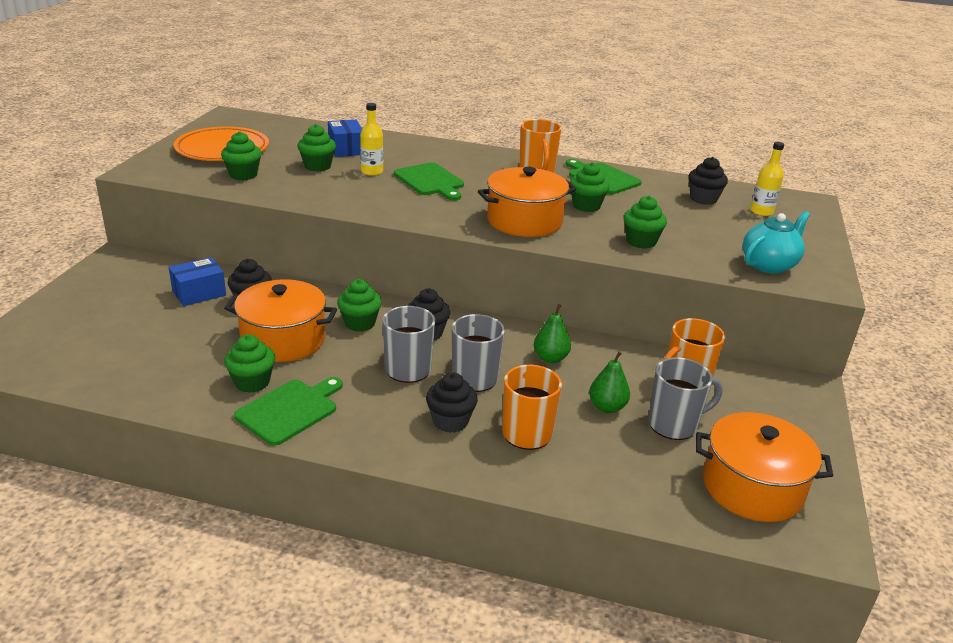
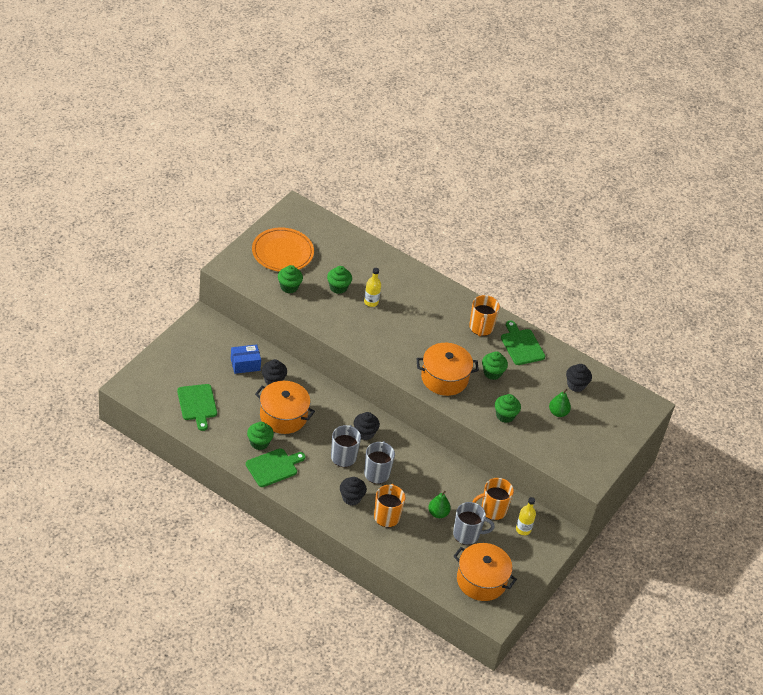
camera: 15 degrees right, 15 degrees up
blue box [328,120,362,157] -> none
green cupcake [337,279,382,332] -> none
green cutting board [394,163,464,201] -> green cutting board moved to [177,384,217,431]
green pear [534,304,571,363] -> green pear moved to [549,389,571,417]
turquoise teapot [743,211,810,274] -> none
yellow bottle [750,142,784,216] -> yellow bottle moved to [516,497,536,535]

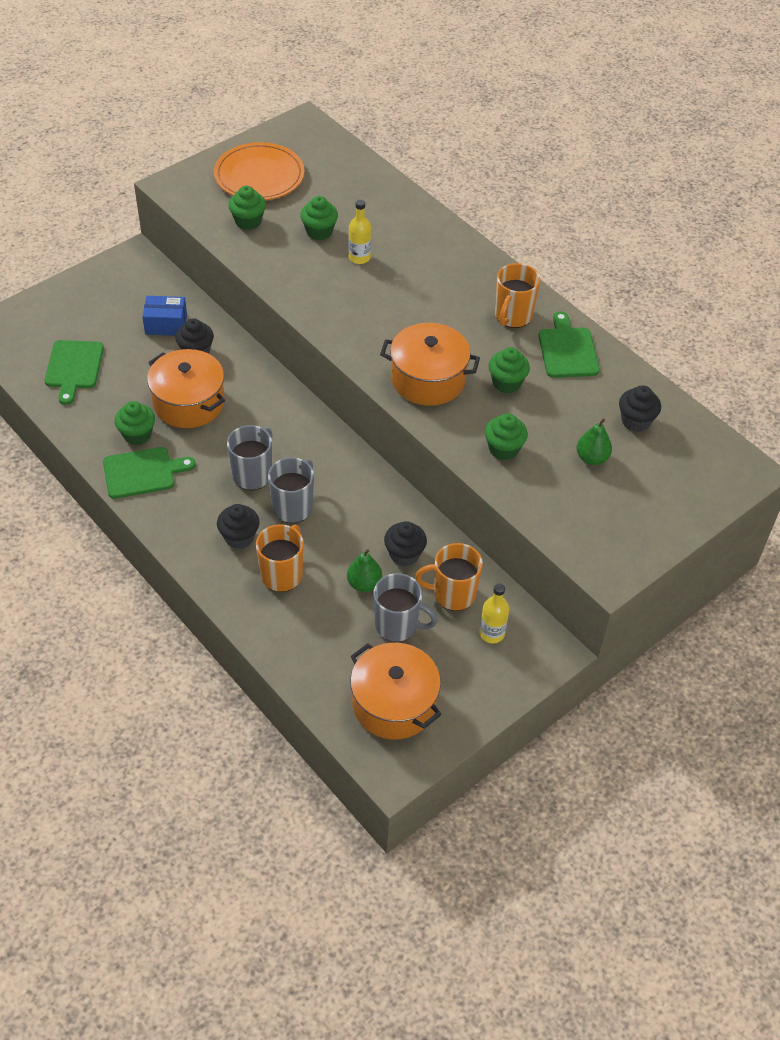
camera: 20 degrees right, 5 degrees up
black cupcake [354,412,380,440] -> black cupcake moved to [384,521,427,566]

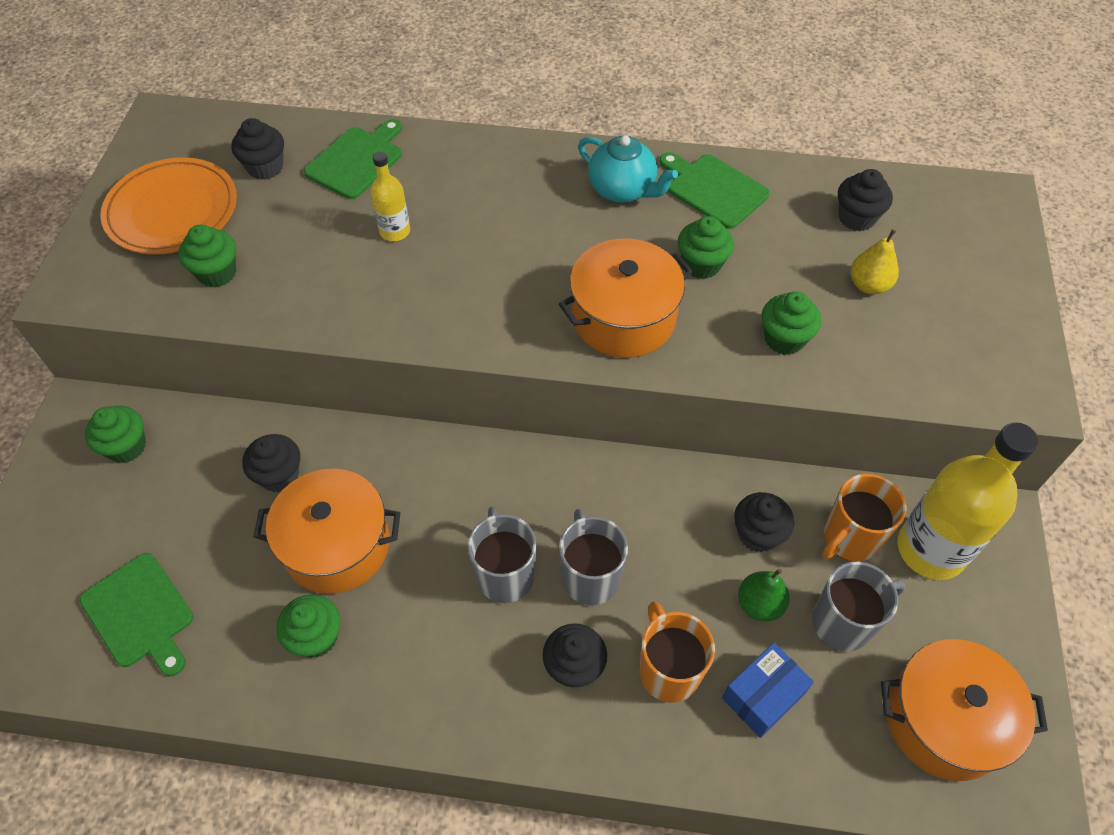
camera: 40 degrees left, 5 degrees up
green cutting board [103,447,196,499] -> green cutting board moved to [304,119,402,199]
blue box [142,296,187,336] -> blue box moved to [722,643,814,738]
green cupcake [300,196,338,240] -> green cupcake moved to [85,406,146,463]
yellow bottle [479,583,509,644] -> yellow bottle [898,422,1038,580], size x2.03
orange mug [495,263,540,328] -> turquoise teapot [578,135,678,203]
green pear [576,418,612,465] -> yellow pear [851,229,899,294]
none -> black cupcake [231,118,284,180]

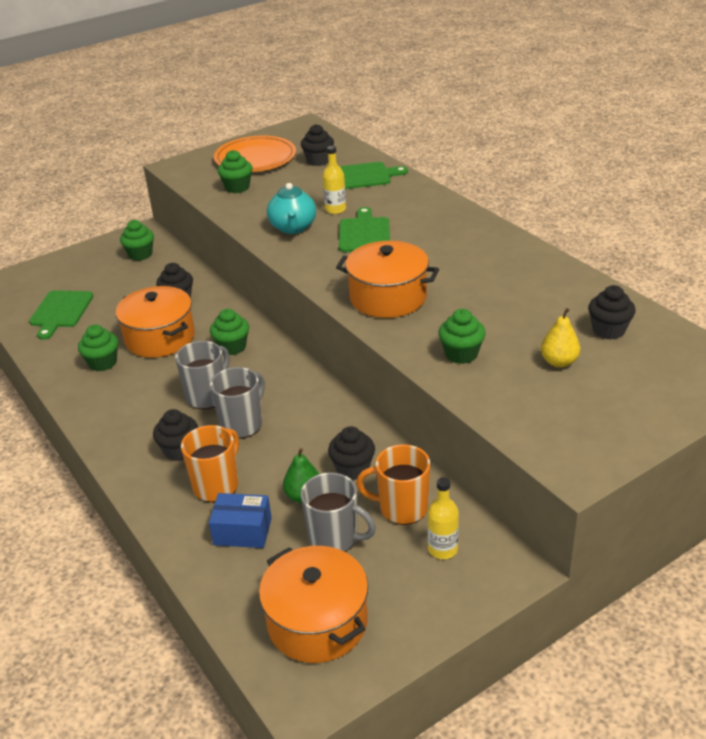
camera: 50 degrees right, 20 degrees down
turquoise teapot [578,135,678,203] -> turquoise teapot moved to [267,183,316,234]
green cutting board [659,152,770,229] -> green cutting board moved to [339,207,390,252]
green cupcake [678,216,734,279] -> green cupcake moved to [210,309,249,355]
yellow bottle [898,422,1038,580] -> yellow bottle [427,477,459,559], size x0.49

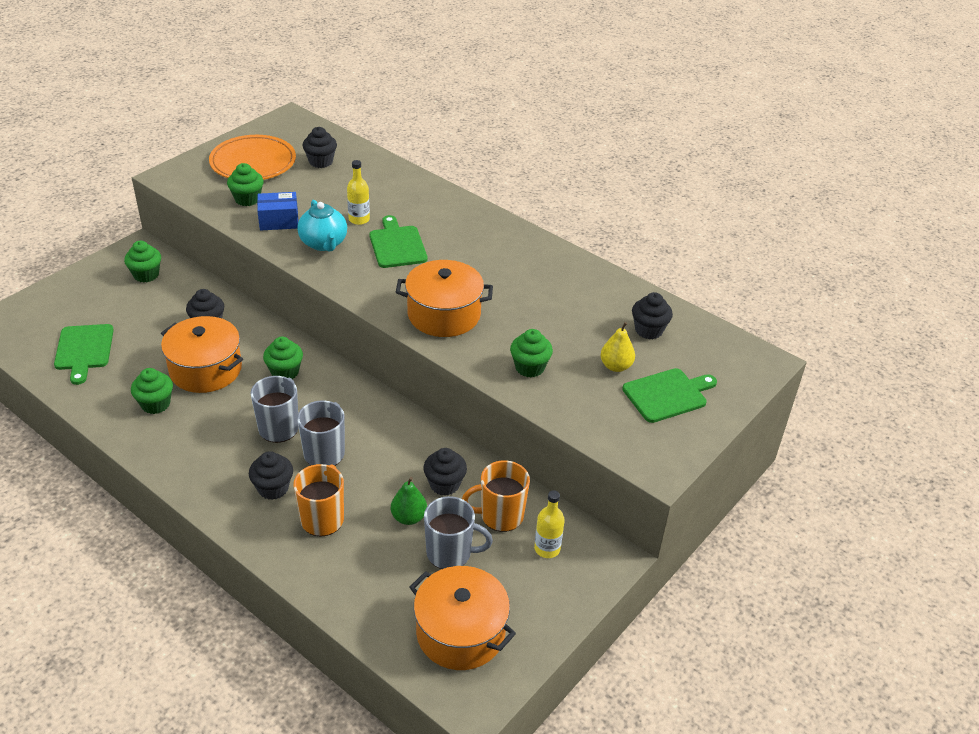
camera: 20 degrees left, 5 degrees up
blue box [209,493,272,548] -> blue box moved to [257,192,298,230]
green cutting board [339,162,408,189] -> green cutting board moved to [622,368,717,423]

